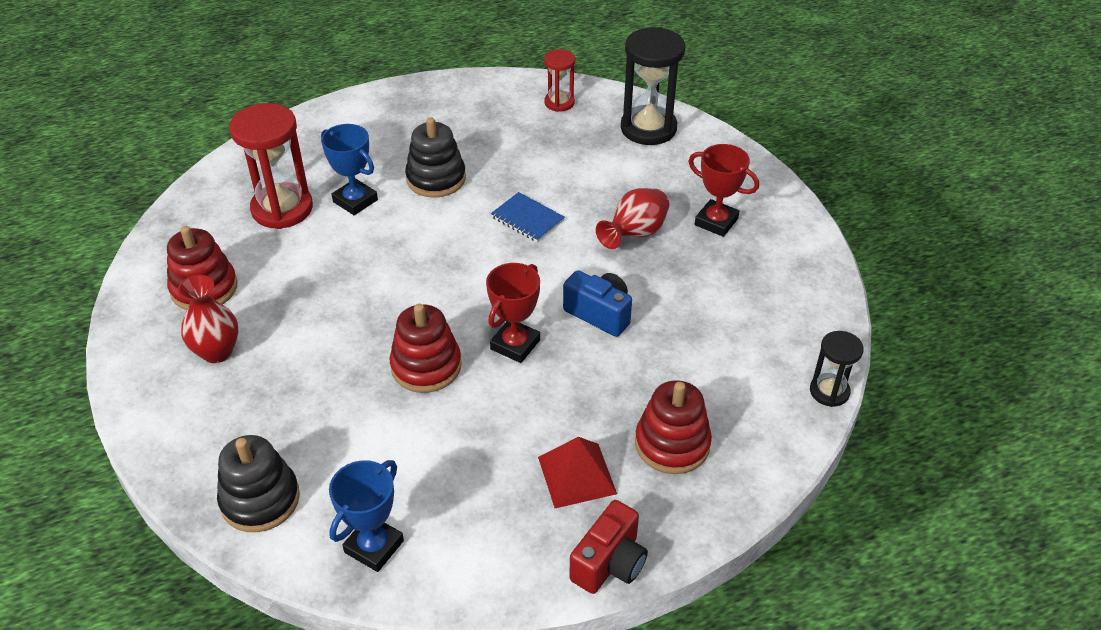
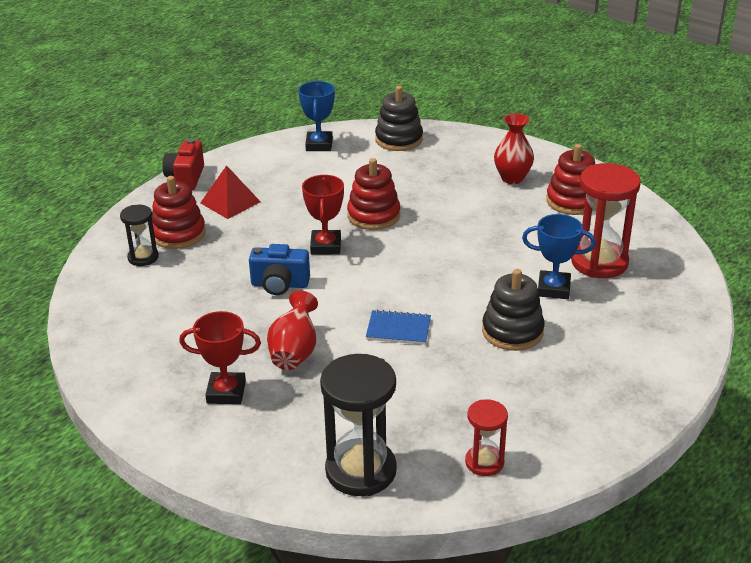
camera: 150 degrees right, 10 degrees down
black hourglass [810,331,864,407] -> black hourglass moved to [120,205,159,266]

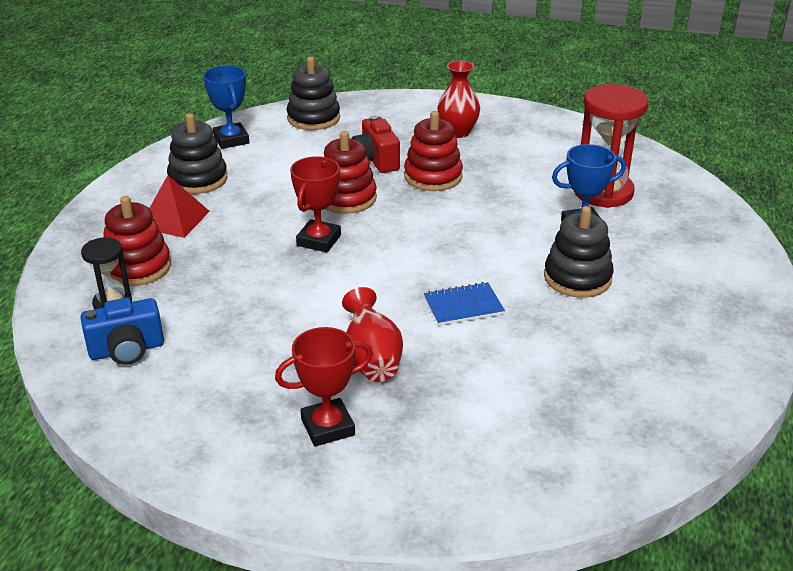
camera: 25 degrees left, 0 degrees up
red camera [162,139,204,190] -> red camera moved to [352,115,400,173]
blue camera [249,244,310,295] -> blue camera moved to [81,298,164,365]
red trophy [302,175,344,255] -> red trophy turned 45 degrees clockwise [290,156,341,252]
black hourglass [320,354,397,496] -> none
red hourglass [465,399,508,476] -> none
red stacking toy [546,144,595,215] -> red stacking toy moved to [404,111,463,191]
none -> black stacking toy [167,113,227,194]

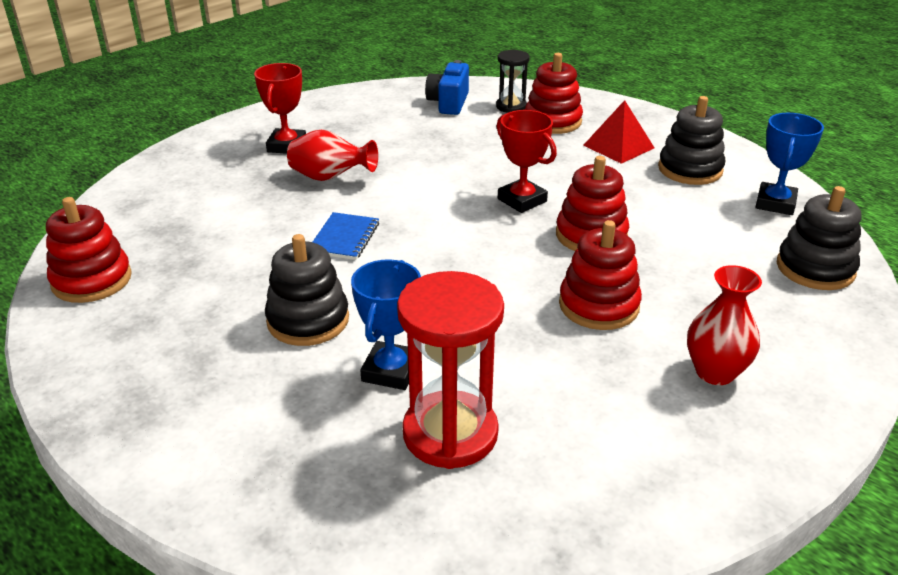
camera: 120 degrees right, 0 degrees up
blue trophy [203,66,249,149] -> blue trophy turned 75 degrees counterclockwise [755,113,824,215]
red camera [352,115,400,173] -> none
none -> red stacking toy [46,197,132,303]

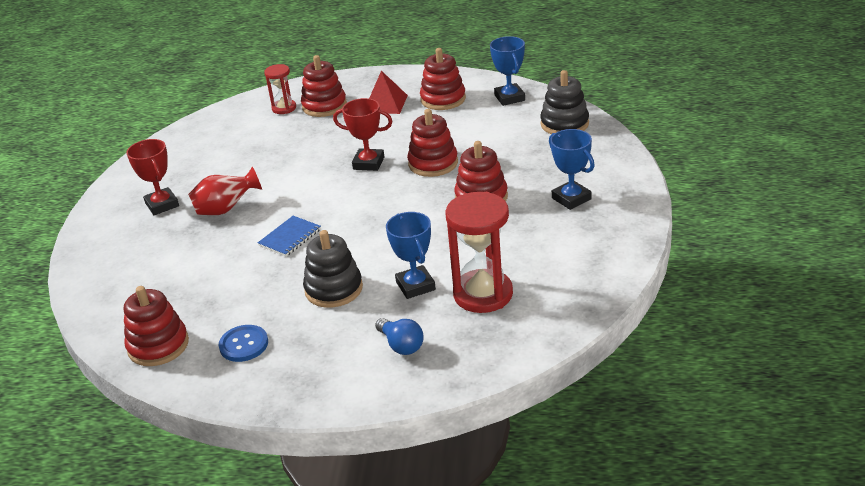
camera: 35 degrees left, 0 degrees up
blue notebook [313,212,379,260] -> blue notebook turned 60 degrees clockwise [258,216,321,257]
blue camera [425,60,469,115] -> none
black hourglass [496,50,530,113] -> red hourglass [264,64,296,114]
black stacking toy [658,96,725,185] -> red stacking toy [420,48,466,110]
red vase [687,265,762,385] -> blue trophy [549,129,595,210]
none -> blue button [219,325,268,362]
none -> blue light bulb [375,318,423,355]

